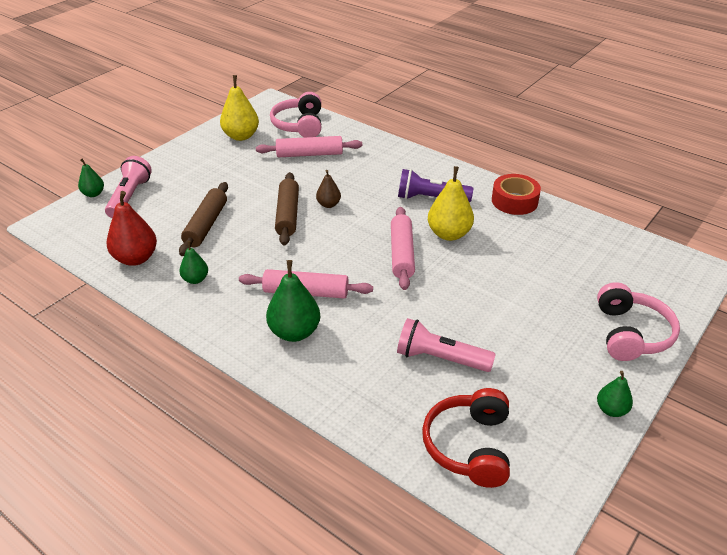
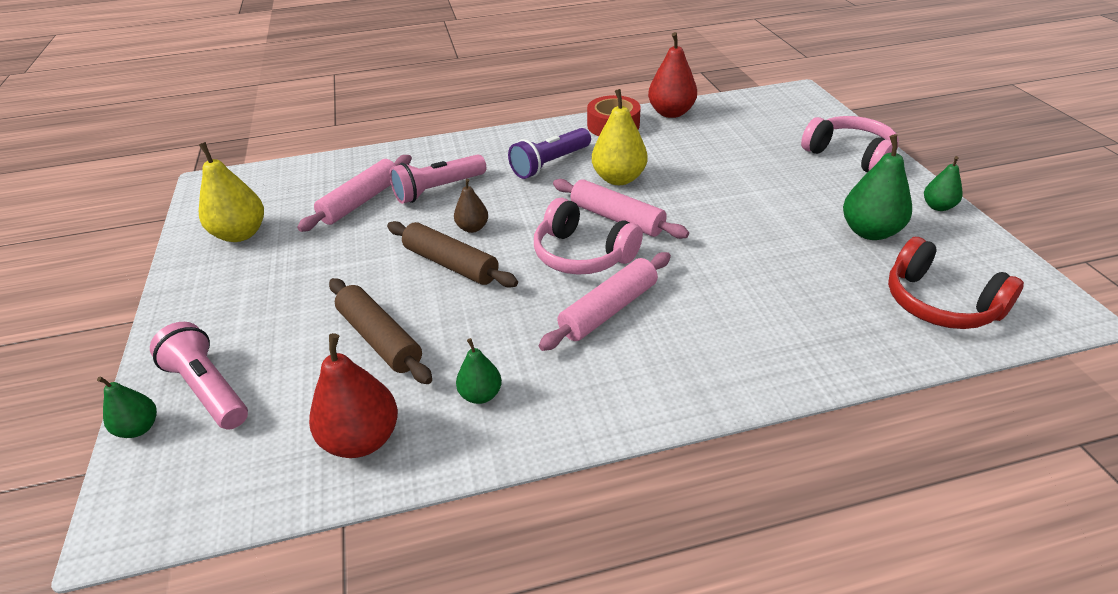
camera: 50 degrees left, 0 degrees up
green pear [266,260,320,342] -> green pear moved to [843,134,912,240]
pink headphones [270,92,321,138] -> pink headphones moved to [534,198,643,275]
pink flashlight [397,318,496,372] -> pink flashlight moved to [389,154,486,204]
none -> red pear [648,32,697,118]

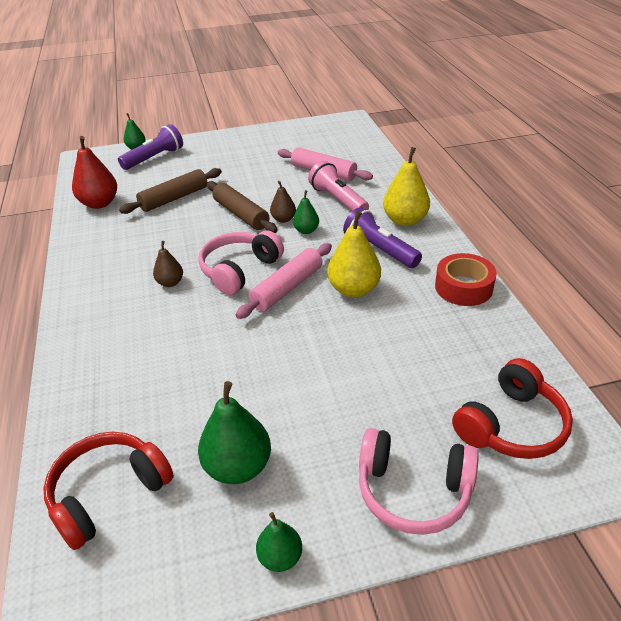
camera: 90 degrees right, 0 degrees up
pink flashlight [150,322,248,429] -> purple flashlight [118,124,183,170]
yellow pear [199,142,264,242] -> yellow pear moved to [383,147,430,226]
brown rolling pin [387,221,518,288] -> brown rolling pin turned 75 degrees counterclockwise [207,181,278,233]
green pear [456,338,502,404] -> green pear moved to [293,190,319,234]
pink rolling pin [539,252,671,351] -> brown pear [153,241,183,287]
red pear [648,32,697,118] -> none
pink headphones [801,116,899,172] -> pink headphones turned 60 degrees clockwise [359,428,479,535]
none -> red headphones [452,358,573,459]

